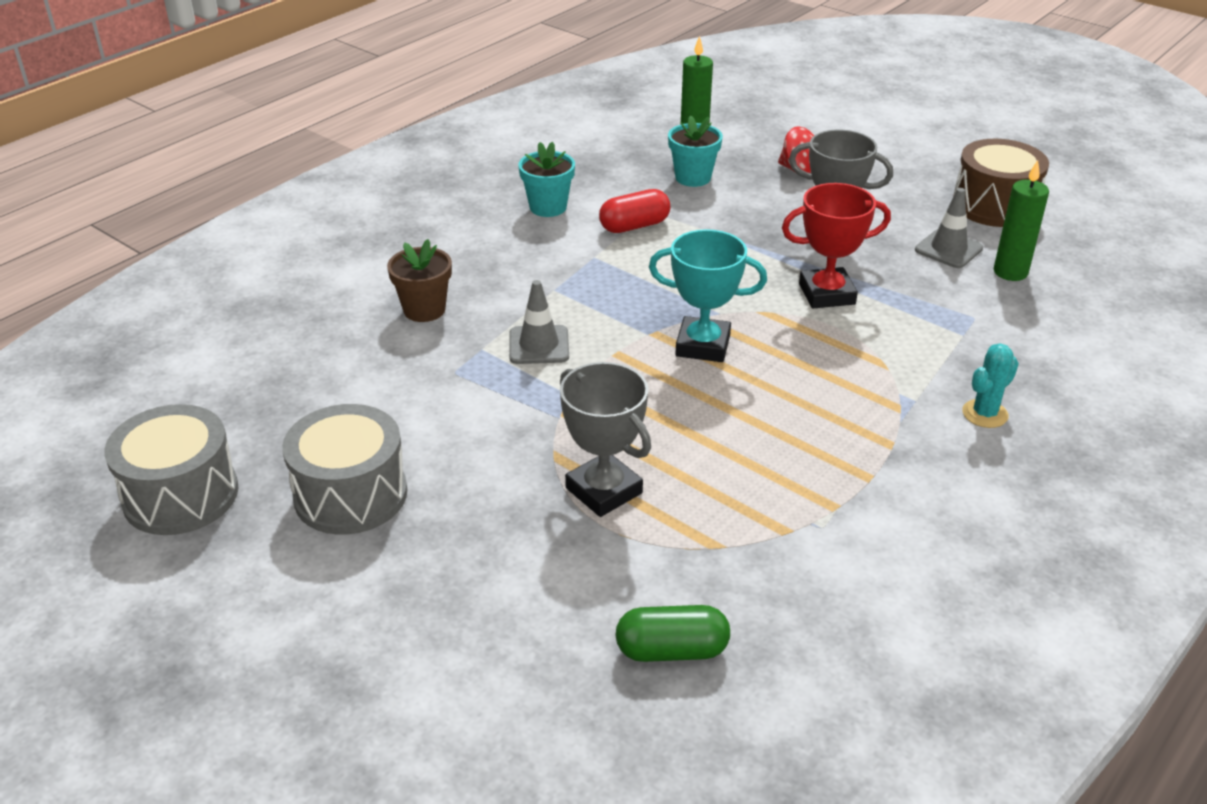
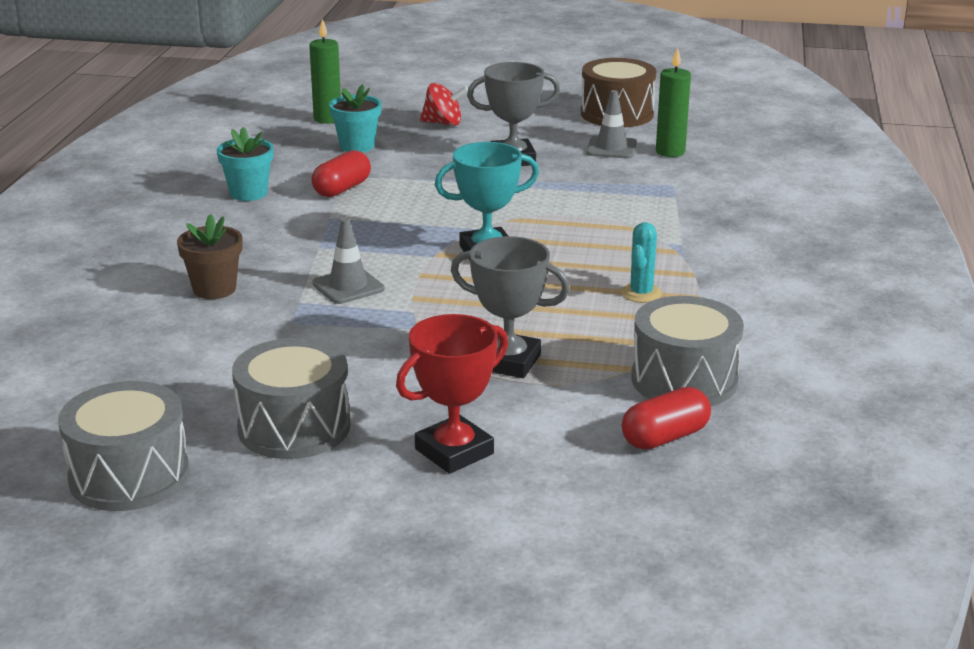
camera: 30 degrees left, 10 degrees down
green capsule [615,605,730,662] -> red capsule [622,387,711,450]
red trophy [782,183,891,308] -> red trophy moved to [396,314,508,474]
turquoise cactus [962,343,1019,428] -> turquoise cactus moved to [621,222,662,303]
none -> grey drum [631,296,744,406]

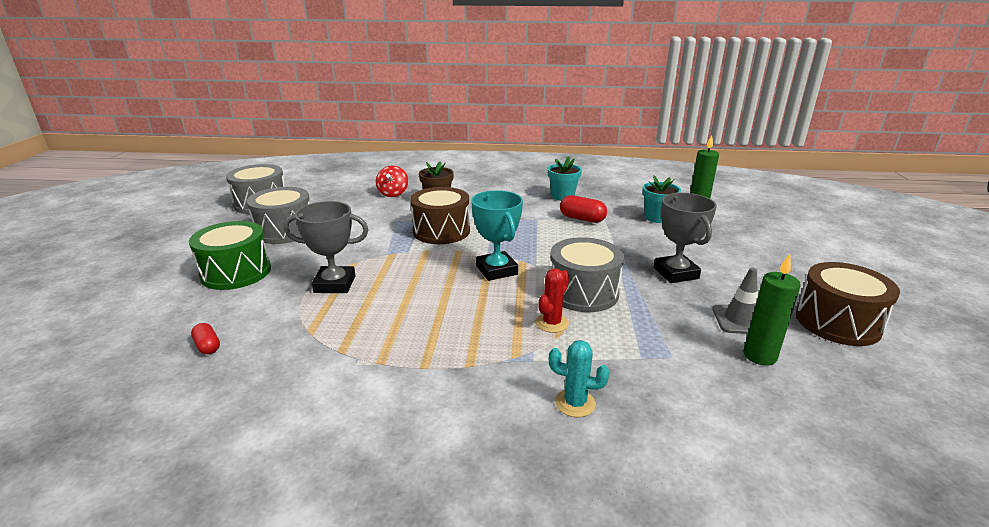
camera: 85 degrees right, 0 degrees up
grey traffic cone [312,218,385,304] -> brown drum [410,187,470,244]
red trophy [396,314,508,474] -> green drum [189,221,271,290]
red spinning top [420,83,468,126] -> red spinning top moved to [376,165,408,197]
grey trophy [451,236,570,378] -> grey trophy turned 75 degrees clockwise [284,201,368,293]
turquoise cactus [621,222,662,303] -> turquoise cactus moved to [549,340,610,417]
red capsule [622,387,711,450] -> red capsule [191,323,220,354], size x0.60
grey drum [631,296,744,406] -> grey drum moved to [550,237,624,312]
none -> red cactus [536,268,569,333]

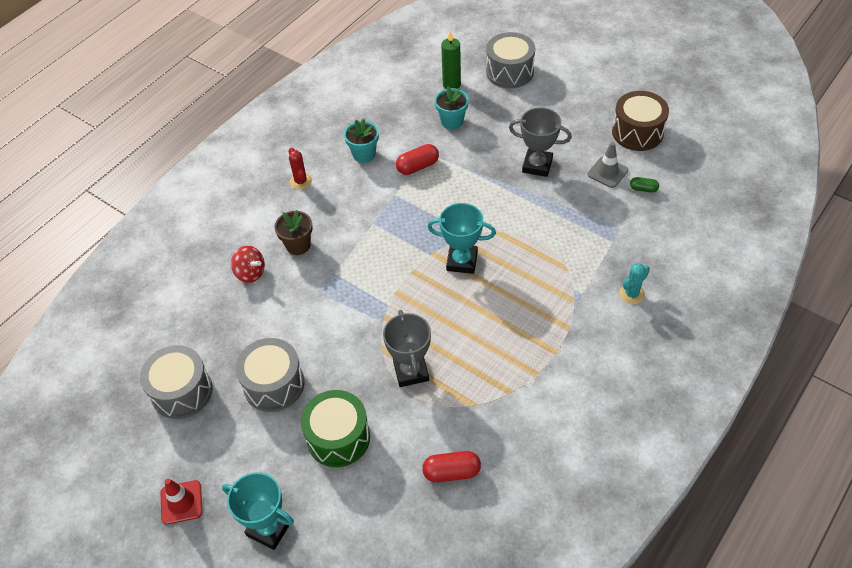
camera: 55 degrees left, 25 degrees up
red capsule [191,323,220,354] -> red capsule [422,451,481,482], size x1.65
grey trophy [284,201,368,293] -> grey trophy turned 45 degrees counterclockwise [383,310,431,387]
brown drum [410,187,470,244] -> none
red cactus [536,268,569,333] -> red cactus moved to [288,147,312,190]
grey drum [550,237,624,312] -> grey drum moved to [486,32,535,88]
green candle [743,254,801,366] -> green capsule [630,177,659,193]
none -> red traffic cone [161,479,202,524]
none -> turquoise trophy [222,472,294,550]

